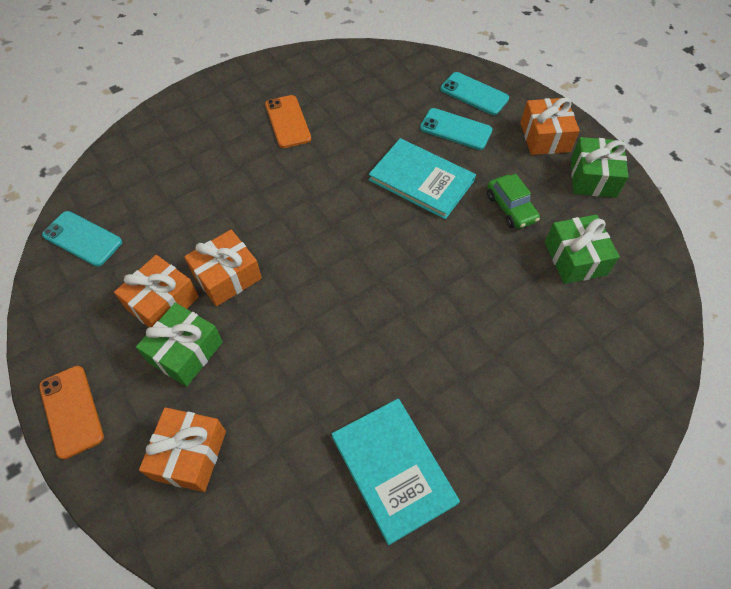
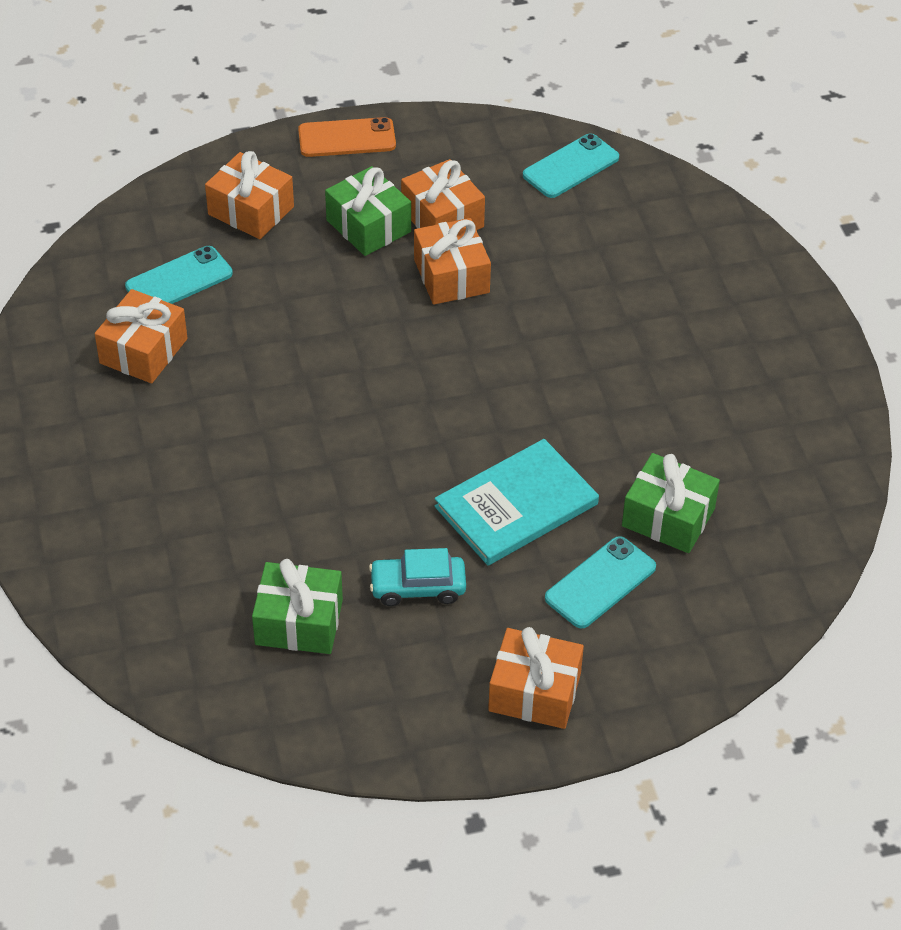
camera: 110 degrees right, 10 degrees down
orange phone [265,95,311,148] -> none
turquoise book [332,399,460,545] -> orange gift [95,289,187,383]
turquoise phone [440,72,509,115] -> turquoise phone moved to [125,246,233,304]
green car [487,174,540,229] -> turquoise car [369,548,466,606]
green gift [571,137,629,198] -> green gift moved to [622,453,720,553]

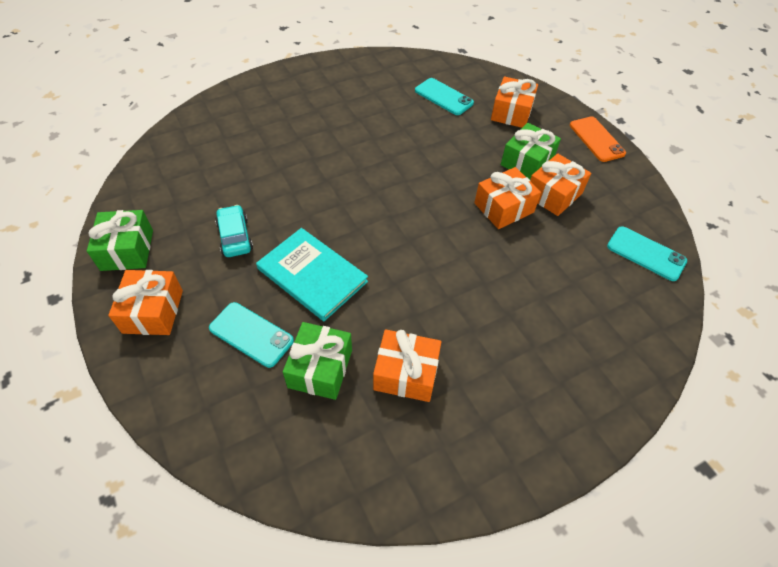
camera: 75 degrees right, 5 degrees up
orange gift [95,289,187,383] -> orange gift moved to [373,329,441,402]
green gift [252,559,343,654] -> green gift moved to [87,210,153,271]

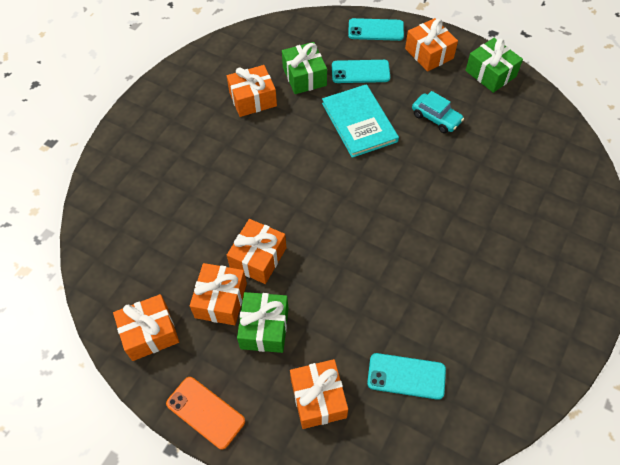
camera: 150 degrees right, 5 degrees up
turquoise book [256,228,368,321] -> turquoise book turned 60 degrees clockwise [322,84,399,158]
turquoise phone [607,226,687,281] -> turquoise phone moved to [348,18,404,41]
none -> orange gift [113,294,179,361]

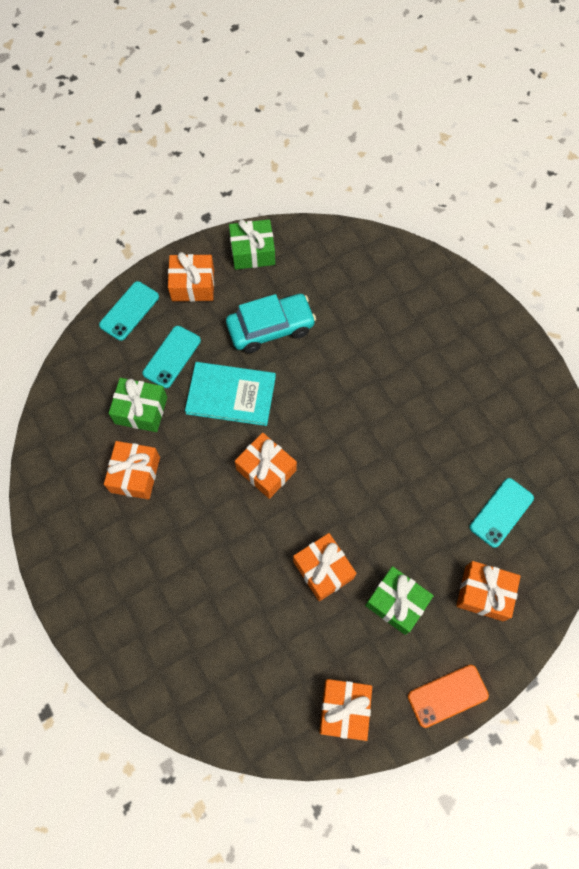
camera: 60 degrees left, 10 degrees up
orange gift [190,263,247,325] -> orange gift moved to [235,433,297,499]
turquoise car [412,91,464,133] -> turquoise car [226,294,316,353], size x1.59

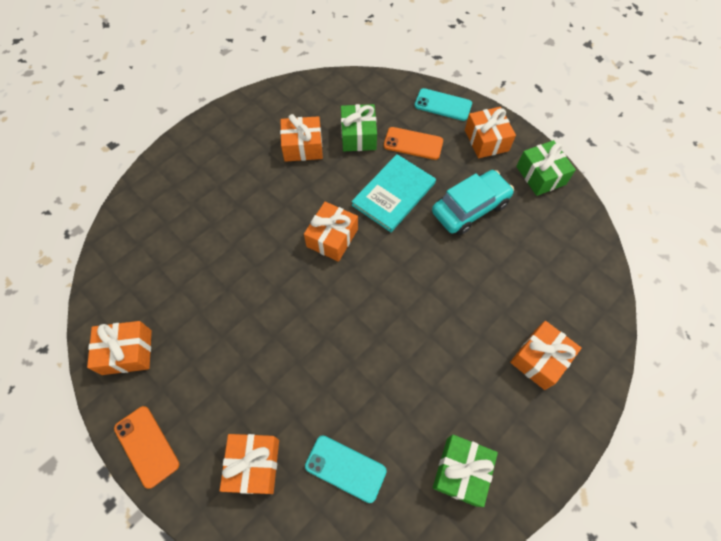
camera: 75 degrees right, 5 degrees down
turquoise phone [143,326,201,388] -> orange phone [384,127,443,160]
turquoise book [185,362,276,426] -> turquoise book turned 45 degrees clockwise [351,154,436,232]
turquoise car [226,294,316,353] -> turquoise car turned 90 degrees counterclockwise [432,170,514,235]
orange gift [293,533,356,601] -> orange gift moved to [510,321,582,390]
green gift [365,566,434,635] -> green gift moved to [433,435,498,507]

